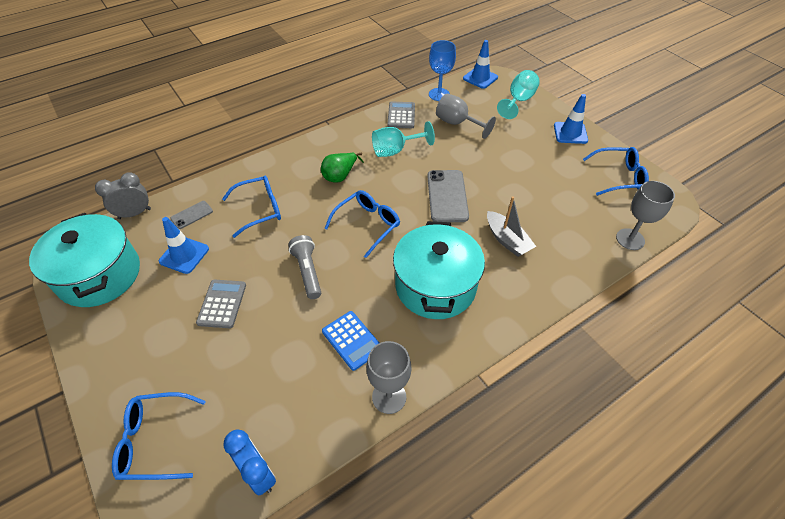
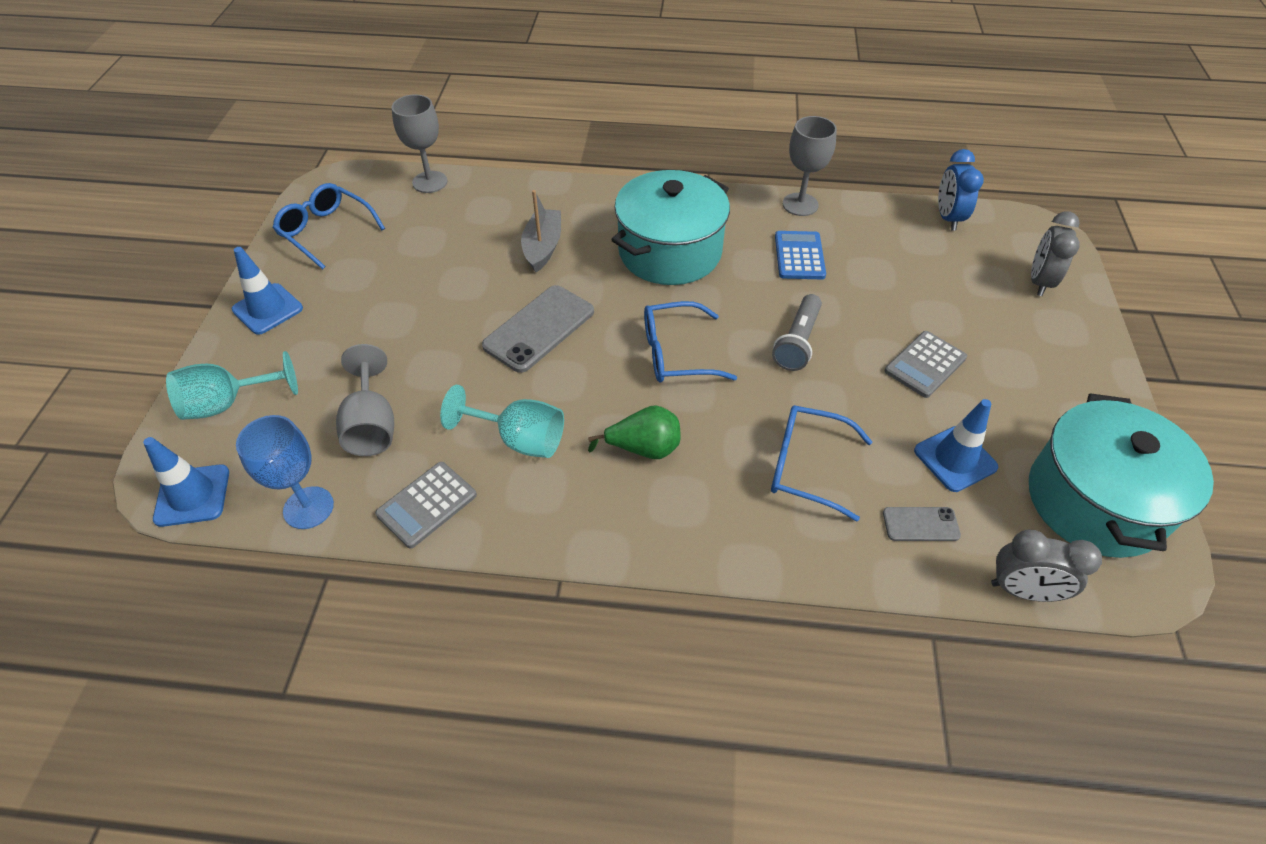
camera: 140 degrees left, 0 degrees up
blue glasses [112,392,206,480] -> grey clock [1031,211,1080,296]

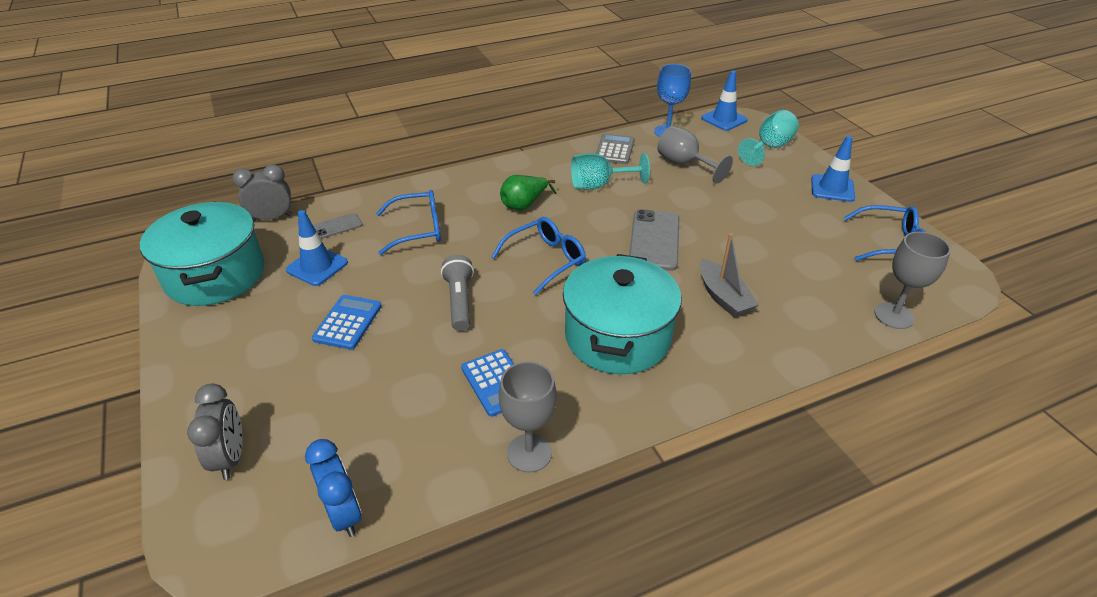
camera: 150 degrees right, 10 degrees down
grey calculator [884,331,967,398] -> blue calculator [312,295,382,350]

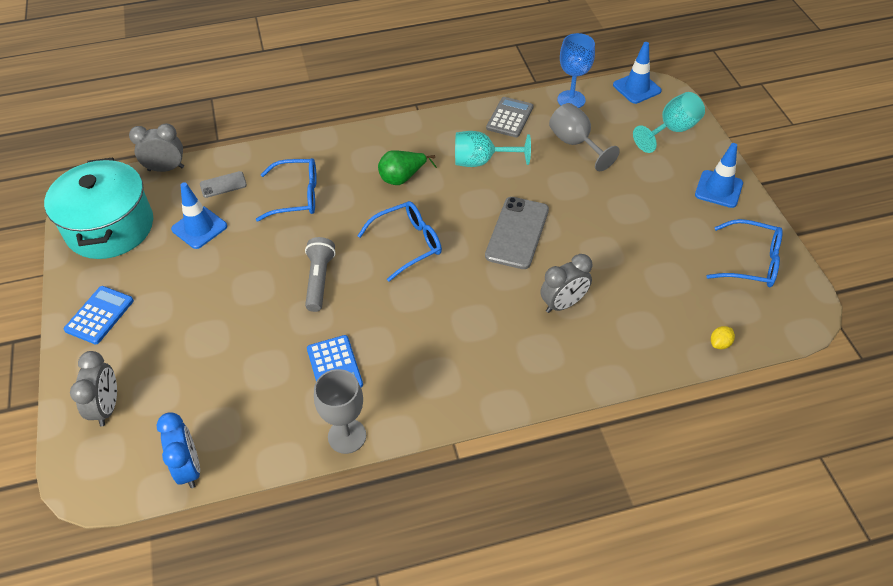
camera: 10 degrees right, 10 degrees up
blue calculator [312,295,382,350] -> blue calculator moved to [64,286,134,345]
turquoise pot [563,254,681,374] -> none
grey boat [700,233,759,317] -> grey clock [540,254,593,313]
grey goblet [874,232,951,329] -> yellow lemon [711,326,735,349]

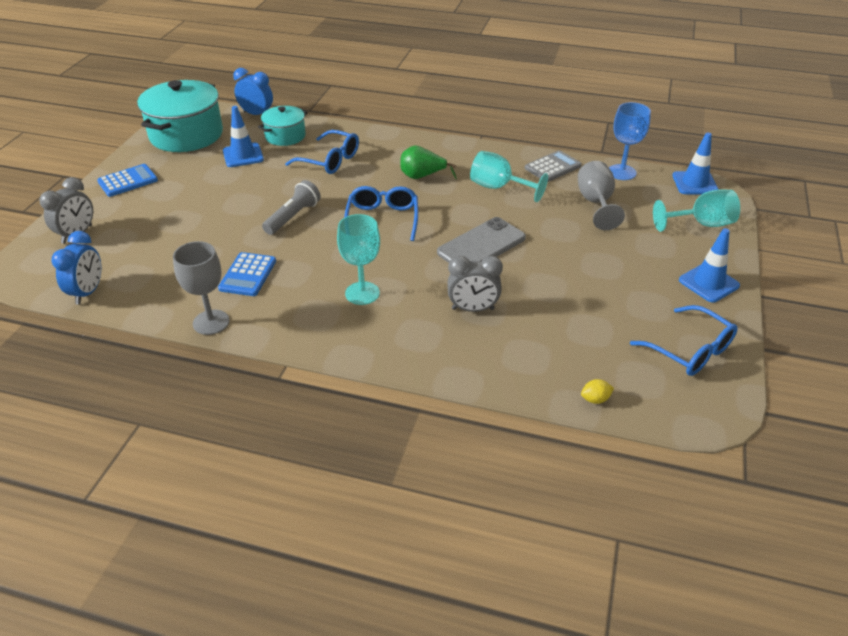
camera: 30 degrees right, 10 degrees down
grey clock [129,123,184,172] -> blue clock [233,68,273,115]
grey phone [200,171,247,198] -> turquoise pot [258,106,308,146]
blue glasses [357,201,442,282] -> blue glasses turned 90 degrees counterclockwise [344,186,418,241]
none -> turquoise goblet [337,214,380,305]

